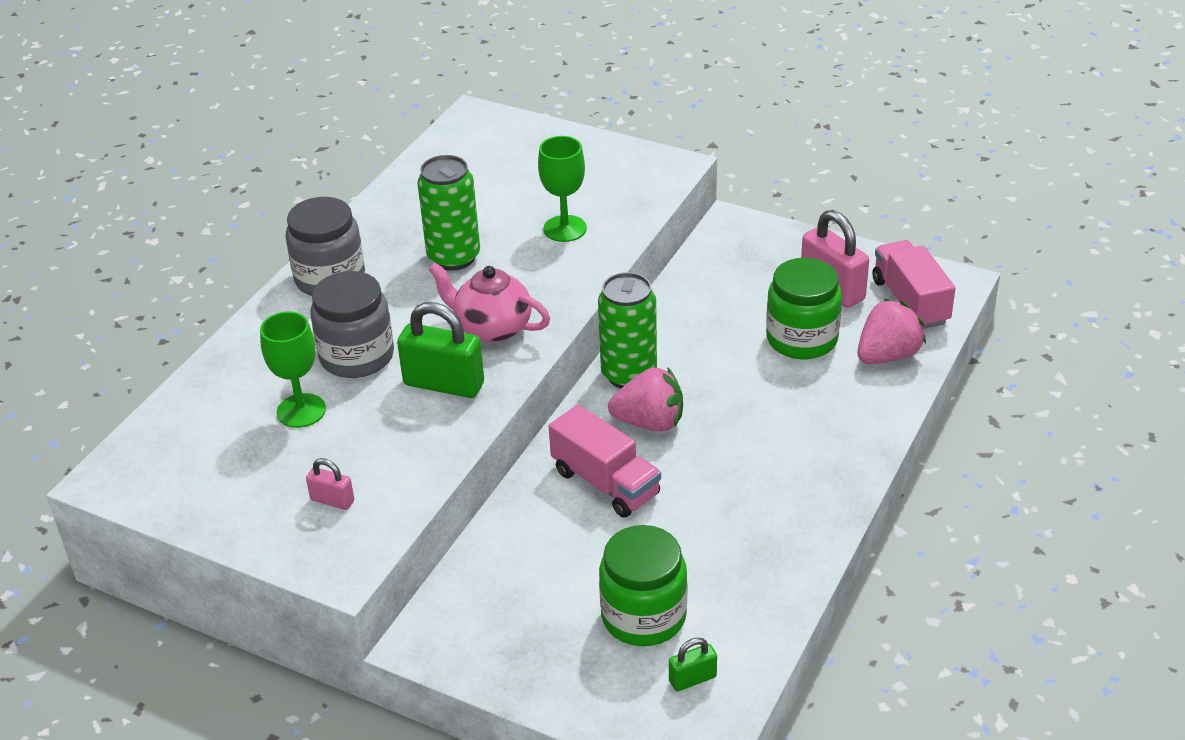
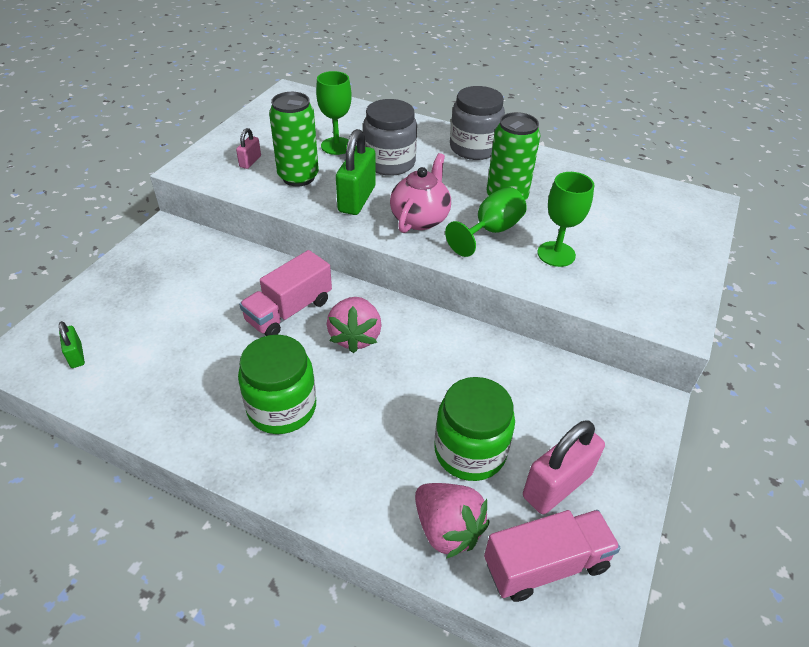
camera: 85 degrees right, 5 degrees up
green can [598,272,657,388] -> green can moved to [269,92,319,186]
green jar [599,525,687,646] -> green jar moved to [238,335,316,434]
none -> green goblet [445,187,527,257]

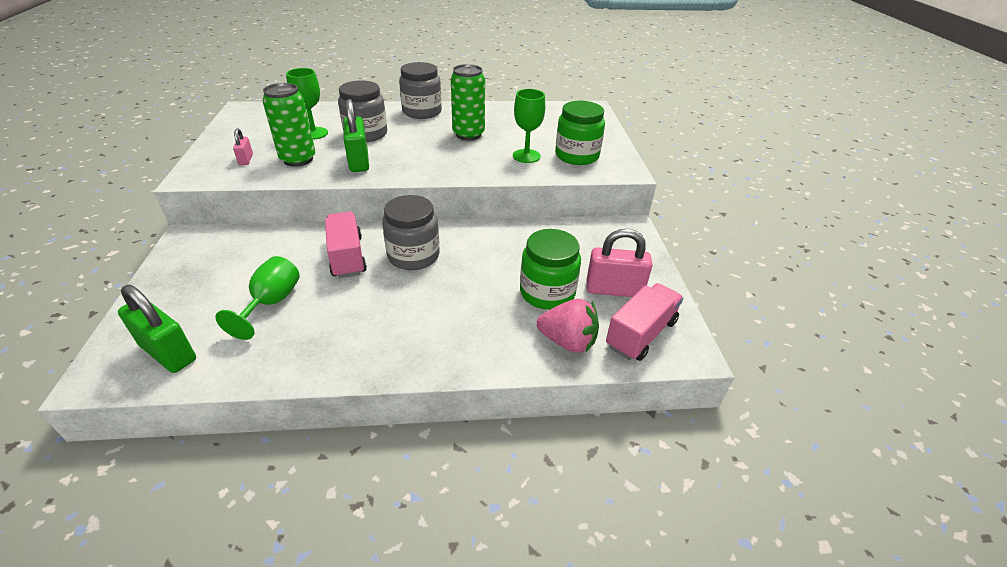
camera: 30 degrees left, 5 degrees down
green padlock [59,321,85,368] -> green padlock [118,285,196,373], size x1.94
green jar [238,335,316,434] -> green jar moved to [555,101,605,165]
pink truck [239,250,332,336] -> pink truck turned 150 degrees clockwise [325,211,367,278]
pink strawberry [327,297,382,353] -> grey jar [382,195,440,270]
pink teapot [390,153,451,233] -> none
green goblet [445,187,527,257] -> green goblet moved to [215,256,300,340]
pink padlock [523,420,605,514] -> pink padlock turned 75 degrees clockwise [587,229,653,297]

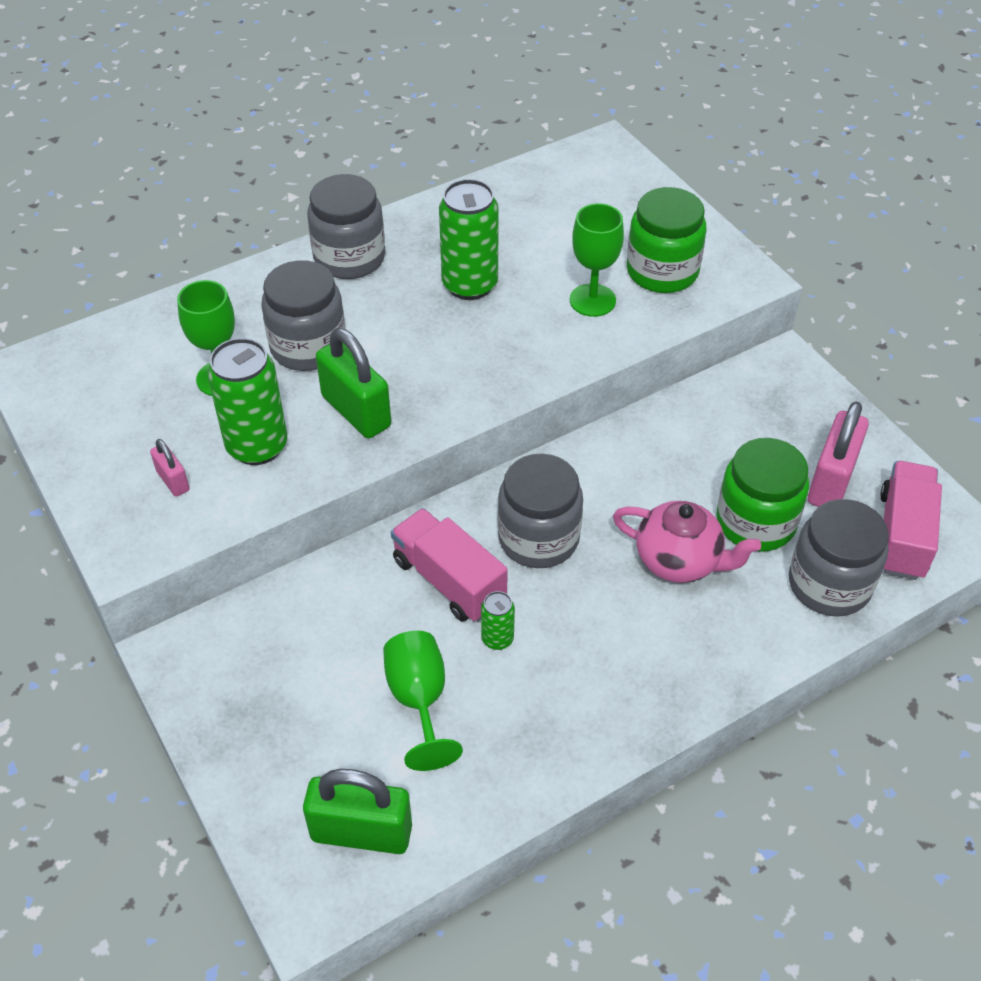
camera: 25 degrees left, 10 degrees up
pink strawberry [536,299,599,353] -> grey jar [789,499,889,616]
pink padlock [587,229,653,297] -> pink padlock turned 45 degrees counterclockwise [808,402,869,507]
none -> green can [481,591,515,650]
none -> pink teapot [613,501,761,583]

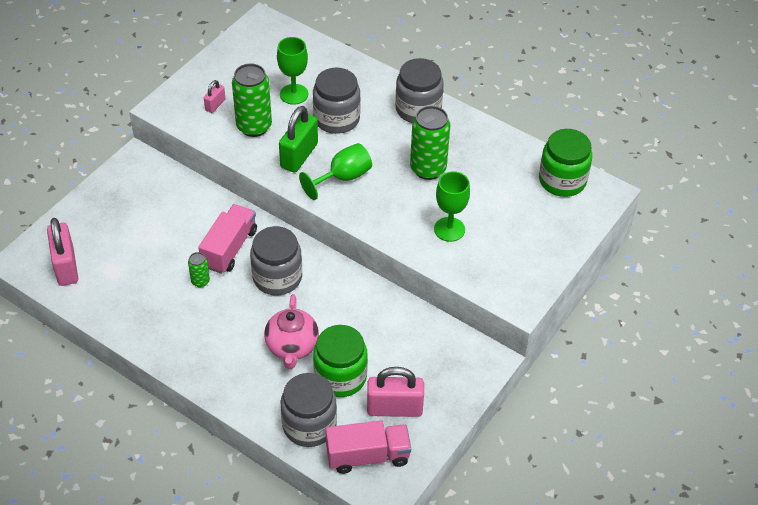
camera: 65 degrees right, 0 degrees up
green padlock [303,769,412,854] -> pink padlock [47,218,78,286]
green goblet [383,631,463,771] -> green goblet moved to [299,143,372,200]
green jar [627,187,706,293] -> green jar moved to [539,129,592,197]

